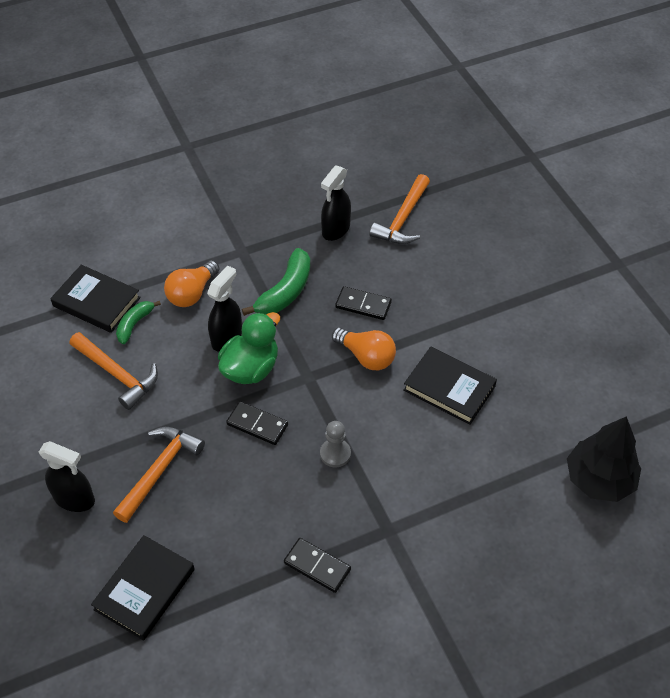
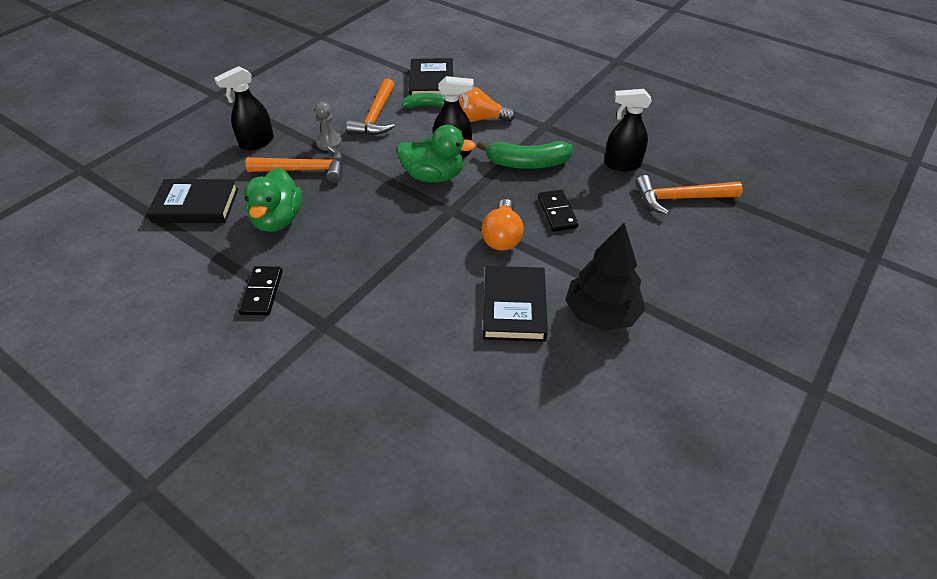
camera: 60 degrees right, 5 degrees down
black spray bottle [39,441,95,512] -> black spray bottle turned 60 degrees clockwise [214,66,274,150]
black domino [226,401,288,445] -> none
grey pawn [320,421,351,468] -> grey pawn moved to [315,102,342,151]
black tree [567,416,641,502] -> black tree moved to [565,223,645,331]
none -> green duck [244,168,302,232]

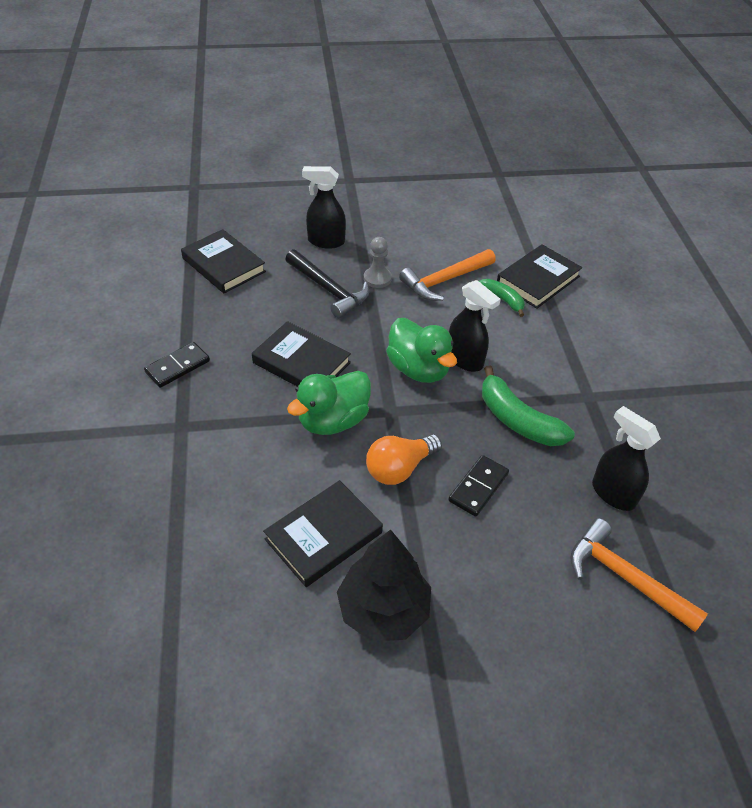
camera: 45 degrees right, 0 degrees up
green duck [244,168,302,232] -> green duck moved to [287,371,371,435]
orange hammer [245,146,344,183] -> black hammer [285,249,369,318]
orange light bulb [459,87,516,122] -> none
none -> black book [252,321,351,387]

